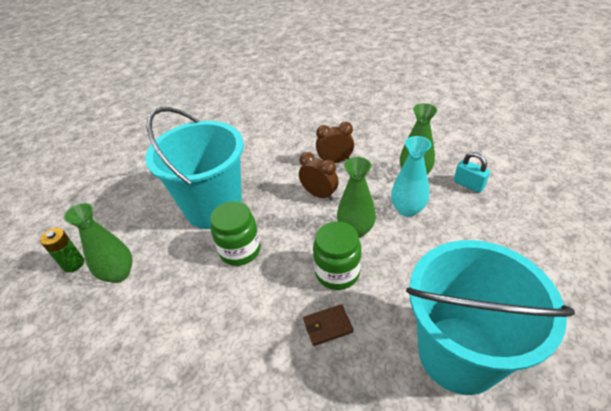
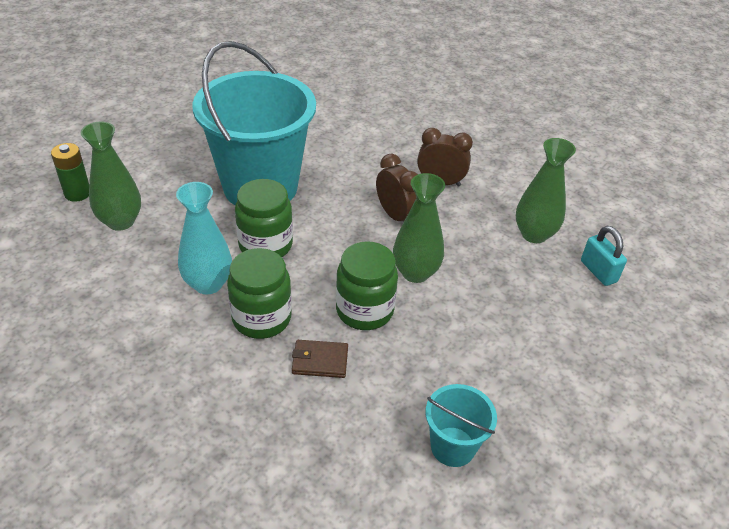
camera: 15 degrees right, 0 degrees up
turquoise vase [391,136,431,217] -> turquoise vase moved to [176,182,232,295]
turquoise bucket [406,240,575,395] -> turquoise bucket [426,384,497,467], size x0.44
none -> green jar [227,248,292,339]

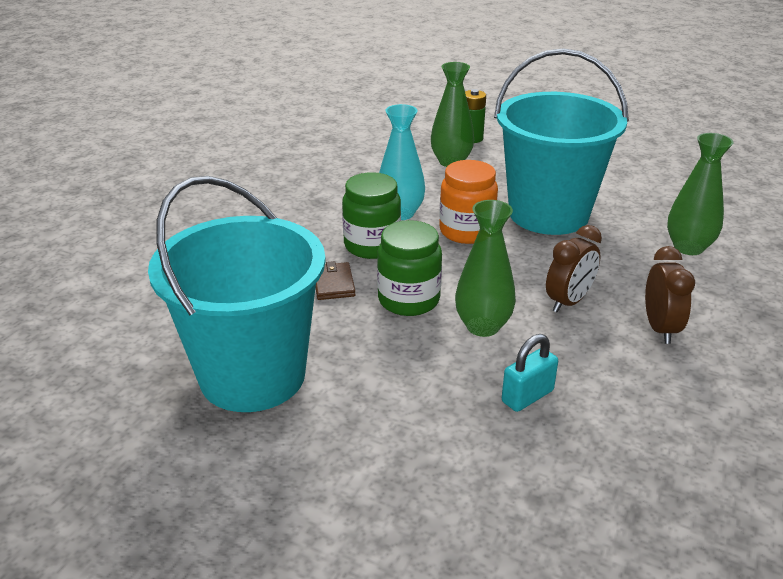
camera: 80 degrees right, 10 degrees down
green jar [235,179,293,257] -> orange jar [439,160,498,244]
turquoise bucket [426,384,497,467] -> turquoise bucket [148,176,326,412], size x2.26
green vase [516,138,576,243] -> green vase moved to [667,133,733,255]
turquoise padlock [581,226,627,286] -> turquoise padlock moved to [502,334,558,412]

